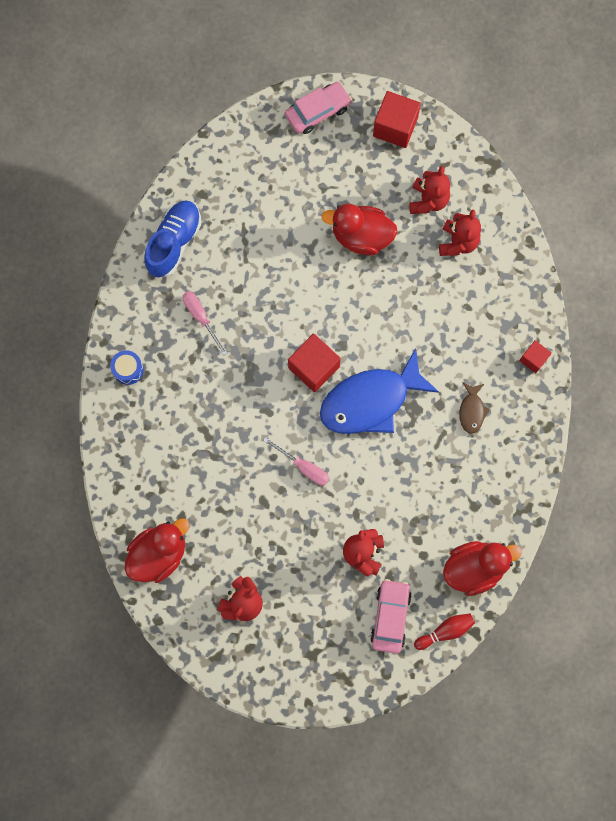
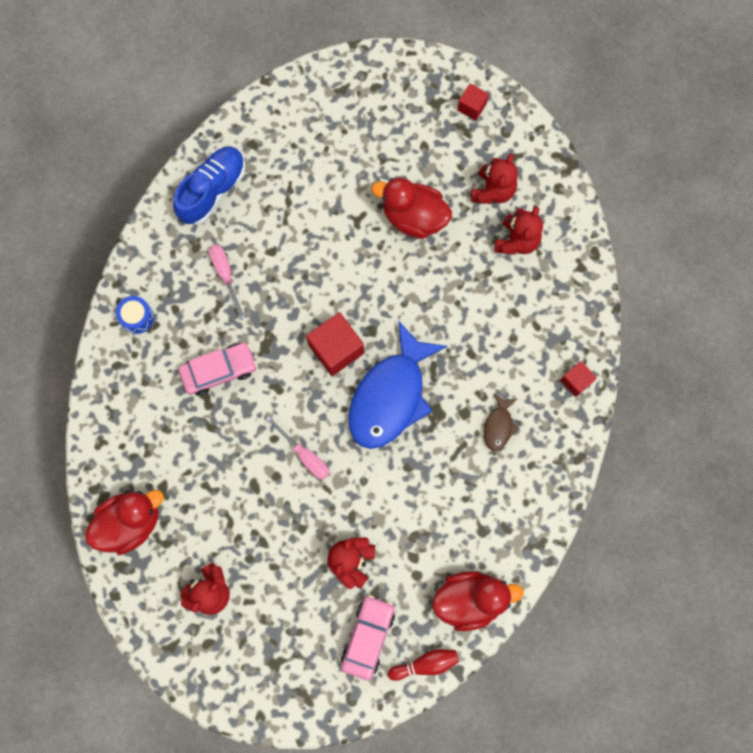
camera: 10 degrees right, 0 degrees up
pink car [285,82,352,134] -> pink car moved to [179,343,257,396]
blue fish [320,349,439,434] -> blue fish turned 45 degrees counterclockwise [348,320,447,449]
red cube [373,91,421,148] -> red cube [457,83,489,121], size x0.57

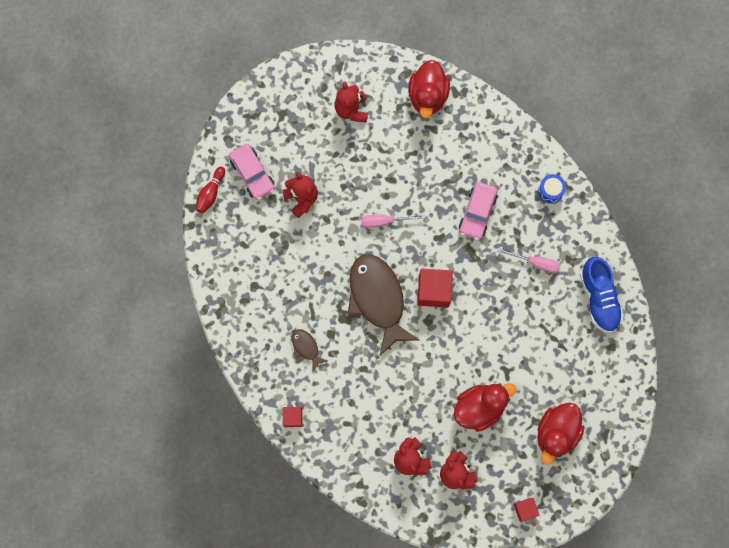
camera: 130 degrees right, 0 degrees up
blue fish [348,320,447,449] -> brown fish [348,254,419,355]
red duck [432,571,524,631] -> red duck moved to [537,403,584,465]

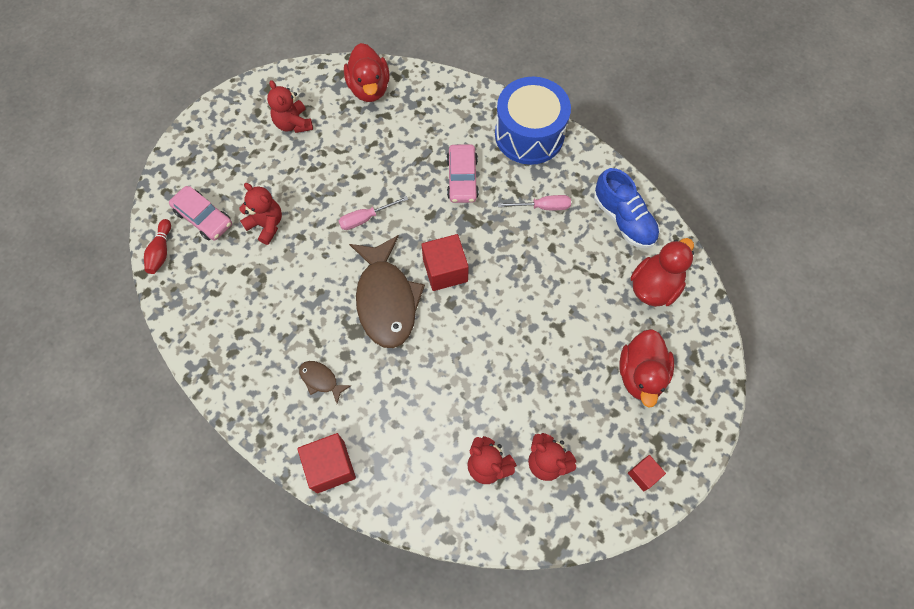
camera: 20 degrees left, 10 degrees down
red cube [283,407,302,427] -> red cube [297,433,356,493], size x1.76
brown fish [348,254,419,355] -> brown fish turned 150 degrees counterclockwise [349,235,425,348]
red duck [454,383,516,432] -> red duck moved to [631,238,694,307]
blue drum [538,174,566,204] -> blue drum [495,77,571,165], size x2.48

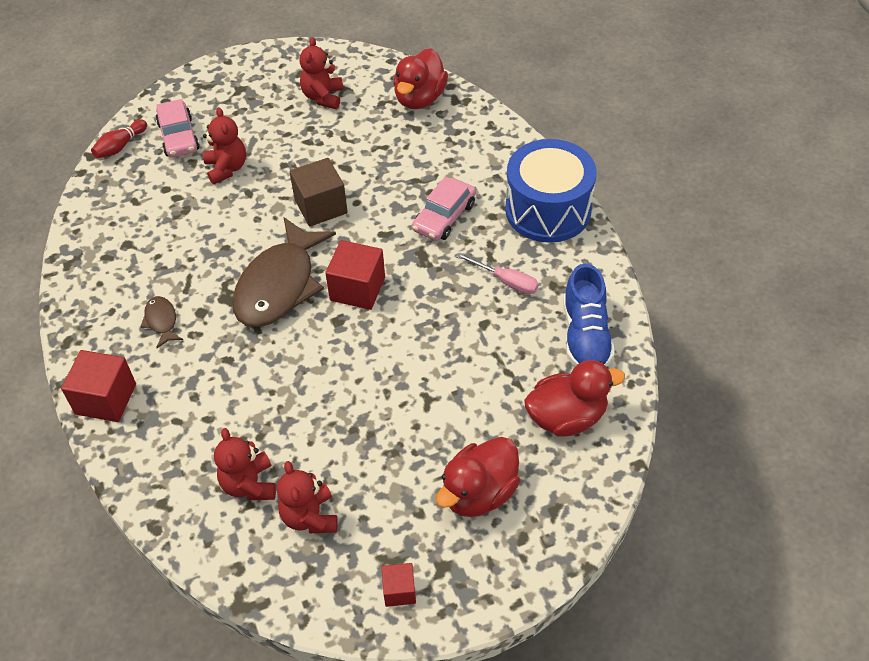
camera: 35 degrees right, 15 degrees down
pink screwdriver [339,196,408,230] -> brown cube [290,158,348,226]

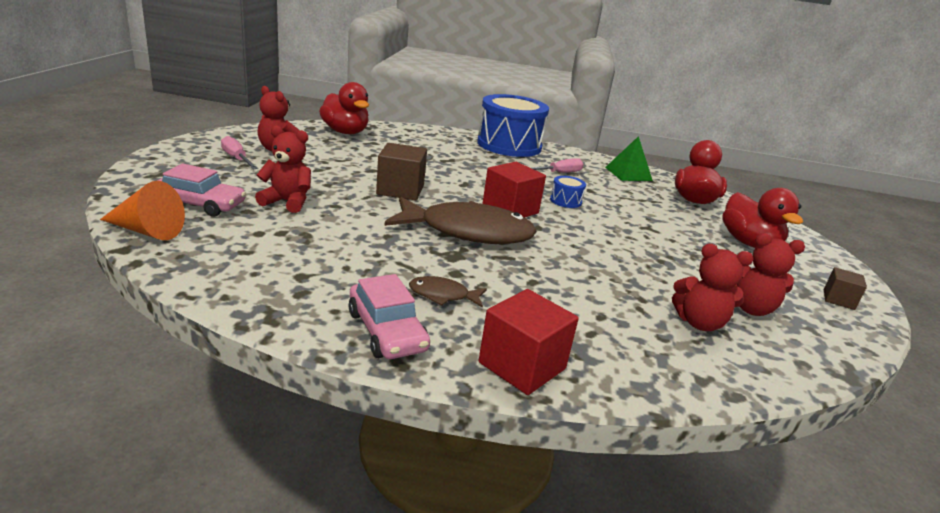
camera: 65 degrees left, 25 degrees down
red bowling pin [91,119,147,158] -> orange cone [100,181,185,240]
brown fish [232,217,336,327] -> brown fish turned 45 degrees counterclockwise [384,197,537,244]
red cube [382,563,416,607] -> brown cube [824,267,867,310]
pink car [412,177,476,241] -> pink car moved to [349,274,430,359]
blue shoe [563,263,615,367] -> green pyramid [605,136,653,181]
none -> pink screwdriver [221,136,258,169]
none -> blue drum [550,176,586,208]

